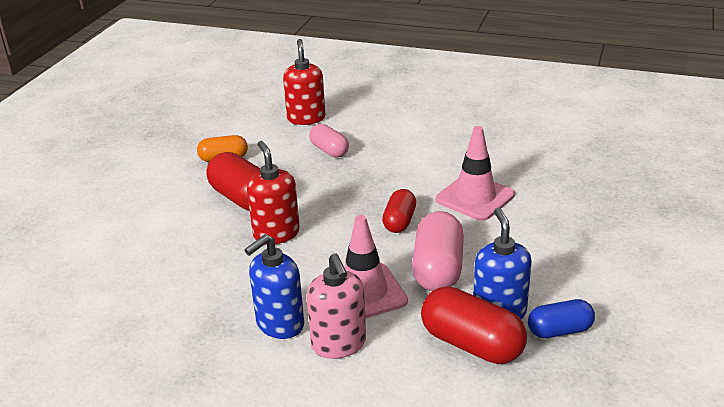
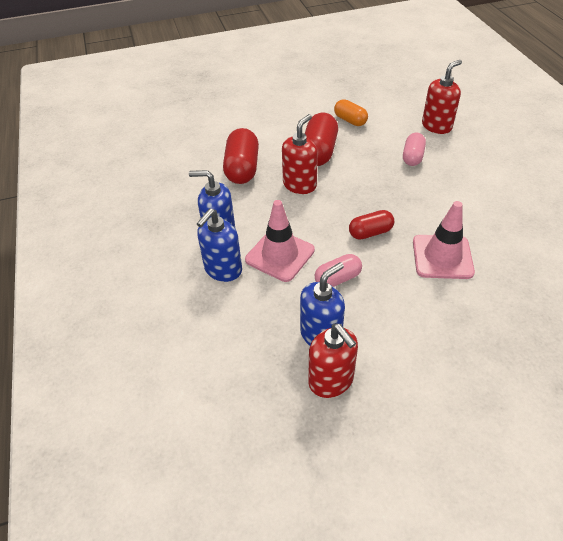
camera: 55 degrees right, 15 degrees up
pink soap dispenser [306,254,366,359] -> blue soap dispenser [196,208,242,282]
pink capsule [412,211,464,291] -> pink capsule [315,254,362,287], size x0.62
red capsule [421,286,527,364] -> red capsule moved to [223,128,259,184]
blue capsule [528,299,595,338] -> red soap dispenser [308,324,358,398]

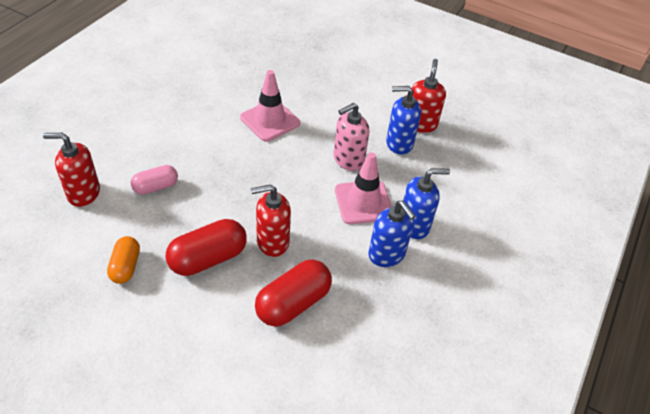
camera: 140 degrees left, 0 degrees up
pink capsule [315,254,362,287] -> pink soap dispenser [333,103,369,171]
red capsule [349,210,394,240] -> none

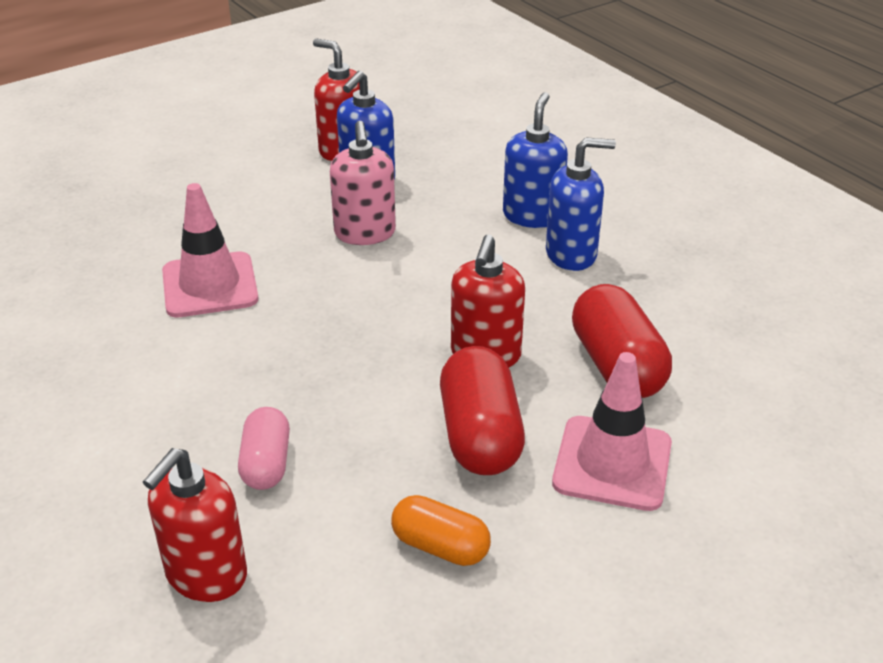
camera: 60 degrees left, 10 degrees down
pink traffic cone [335,152,392,224] -> pink traffic cone moved to [552,352,672,511]

